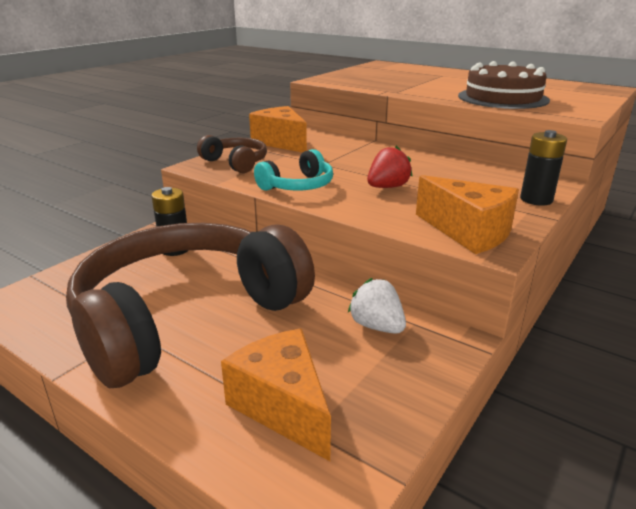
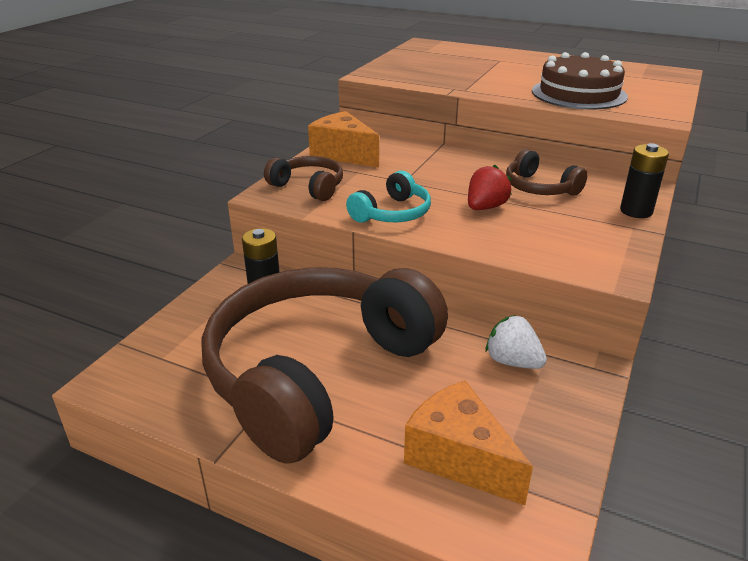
camera: 10 degrees left, 5 degrees up
orange cheese [416,175,519,254] -> none
none -> brown headphones [506,149,588,196]

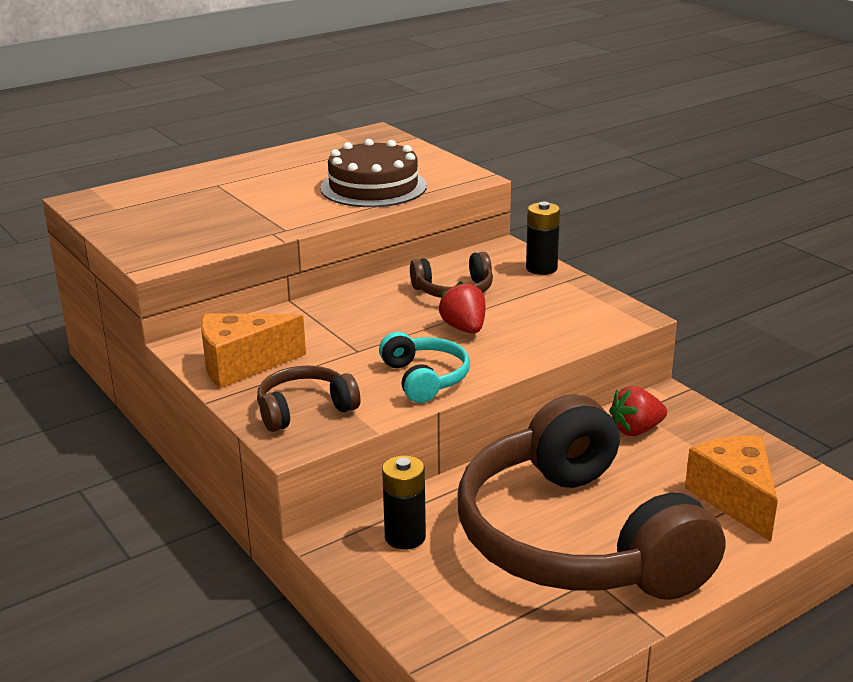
camera: 60 degrees left, 5 degrees down
orange cheese [404,380,533,505] -> orange cheese turned 90 degrees clockwise [685,435,778,542]
white strawberry [486,315,547,369] -> red strawberry [609,386,667,436]

